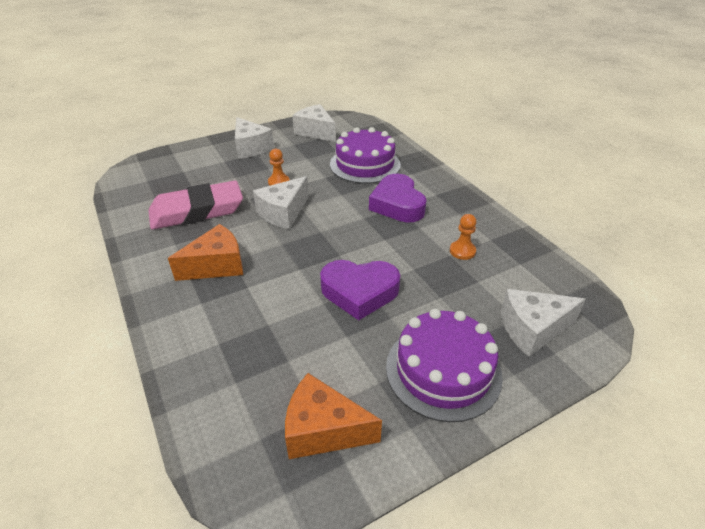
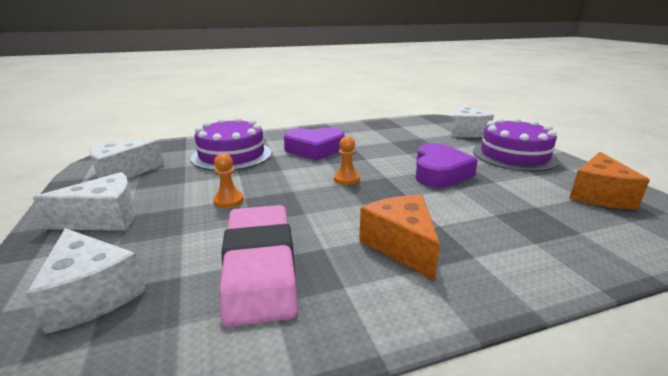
camera: 80 degrees left, 15 degrees down
white cheese [253,176,309,229] -> white cheese moved to [26,228,146,334]
orange pawn [450,214,476,260] -> orange pawn moved to [334,136,360,185]

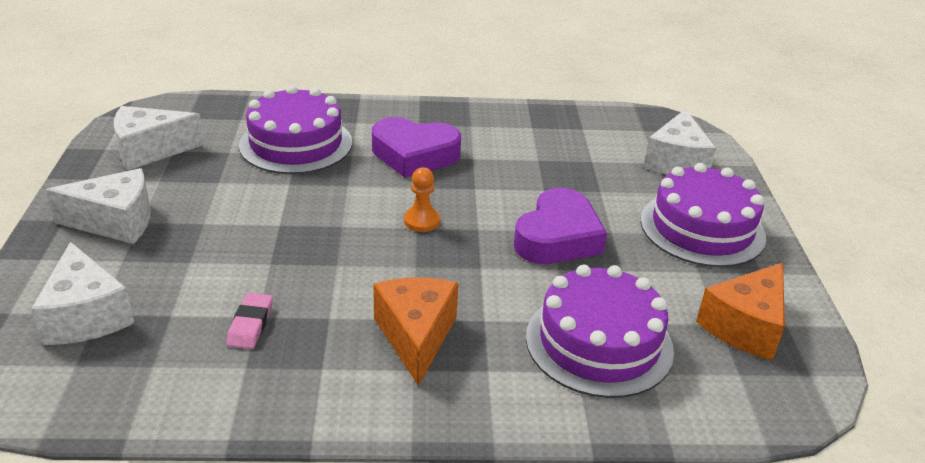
camera: 15 degrees right, 10 degrees up
orange pawn [213,153,244,208] -> none
pink eraser [219,205,298,328] -> pink eraser [227,293,273,349], size x0.41
none -> purple cake [526,265,674,398]

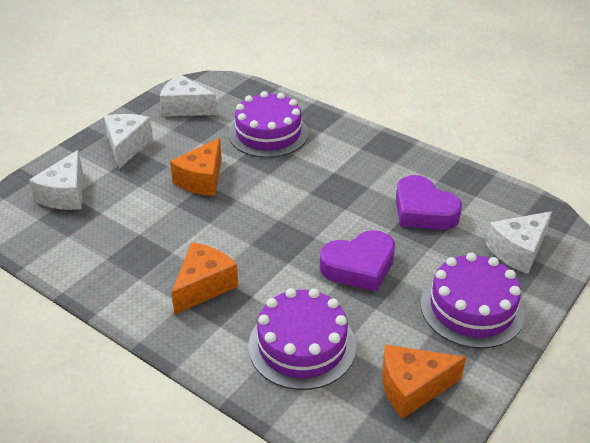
camera: 40 degrees right, 5 degrees up
white cheese [46,168,151,244] -> white cheese turned 120 degrees counterclockwise [104,114,153,169]
pink eraser [227,293,273,349] -> none
purple heart [372,117,461,178] -> purple heart moved to [396,175,462,230]
orange pawn [404,167,440,232] -> none
none -> orange cheese [170,138,222,196]

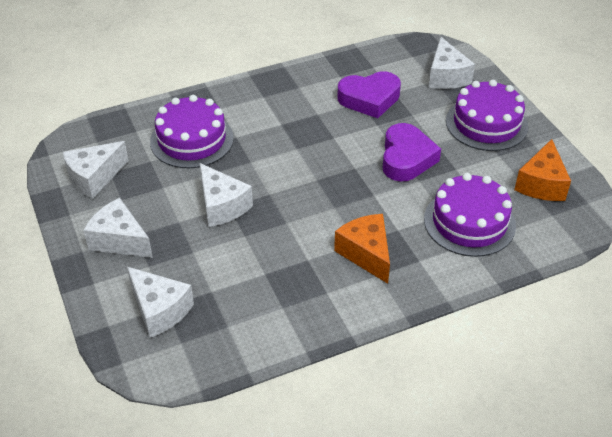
camera: 60 degrees left, 5 degrees up
orange cheese [170,138,222,196] -> white cheese [200,163,253,227]

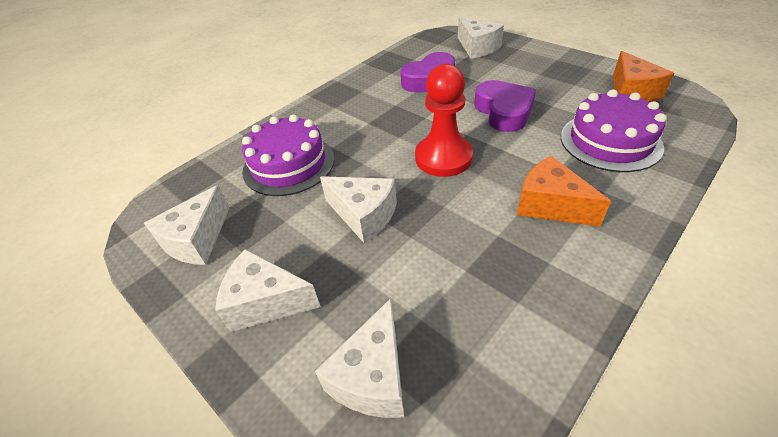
camera: 20 degrees left, 0 degrees up
white cheese [127,267,194,338] -> white cheese turned 90 degrees clockwise [315,298,404,418]
purple cake [446,80,528,151] -> none
none -> red pawn [415,64,473,177]

